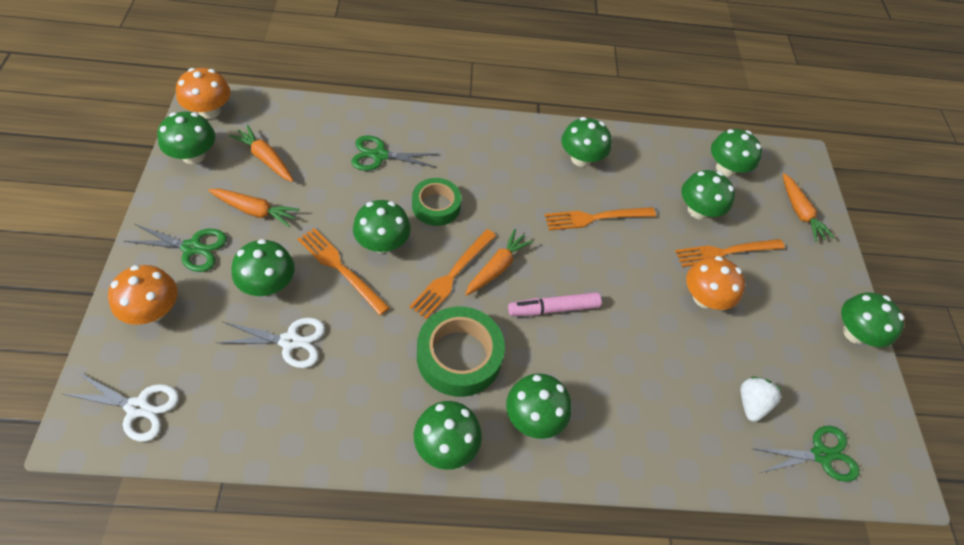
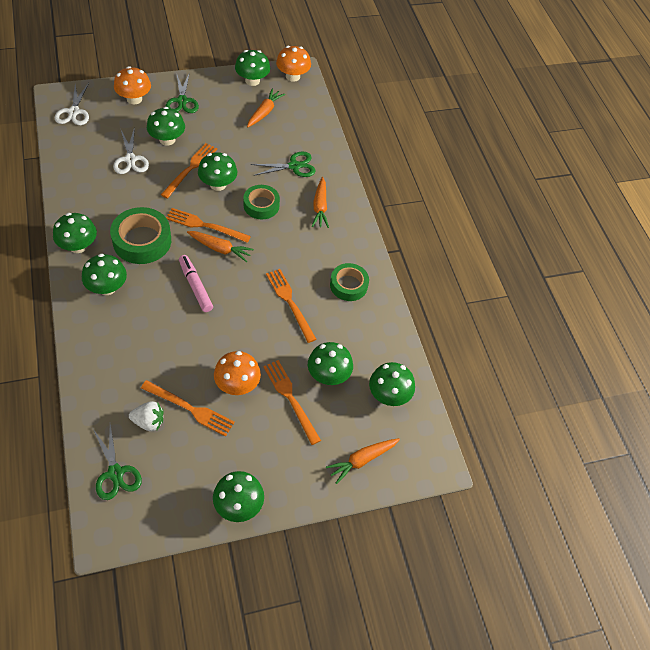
camera: 75 degrees right, 0 degrees up
orange carrot [208,189,300,227] -> orange carrot moved to [312,177,329,228]
green scissors [351,135,437,171] -> green scissors turned 90 degrees clockwise [251,151,315,177]
green mushroom [561,117,612,167] -> green tape [330,263,369,301]
none -> orange fork [141,380,235,436]

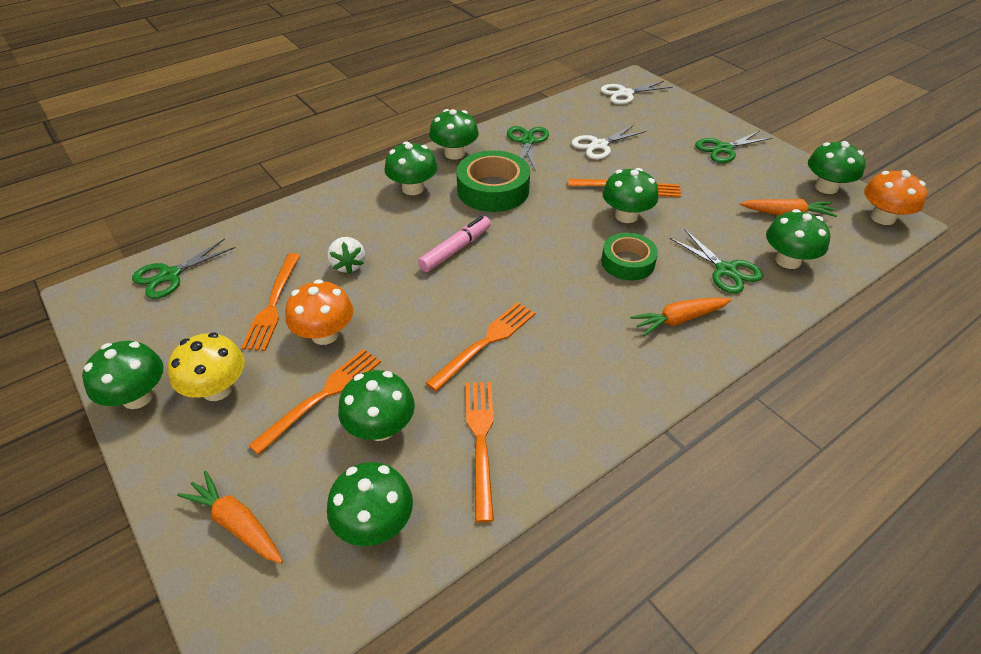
camera: 75 degrees right, 10 degrees down
orange mushroom [114,66,151,104] -> none
white strawberry [129,401,163,431] -> white strawberry moved to [327,237,365,274]
green mushroom [147,107,185,146] -> green mushroom moved to [766,209,830,269]
orange fork [166,208,251,243] -> orange fork moved to [466,382,494,523]
orange carrot [187,231,254,262] -> none
green tape [330,263,369,301] -> none
none -> yellow mushroom [168,333,245,401]
none -> green scissors [507,126,549,171]

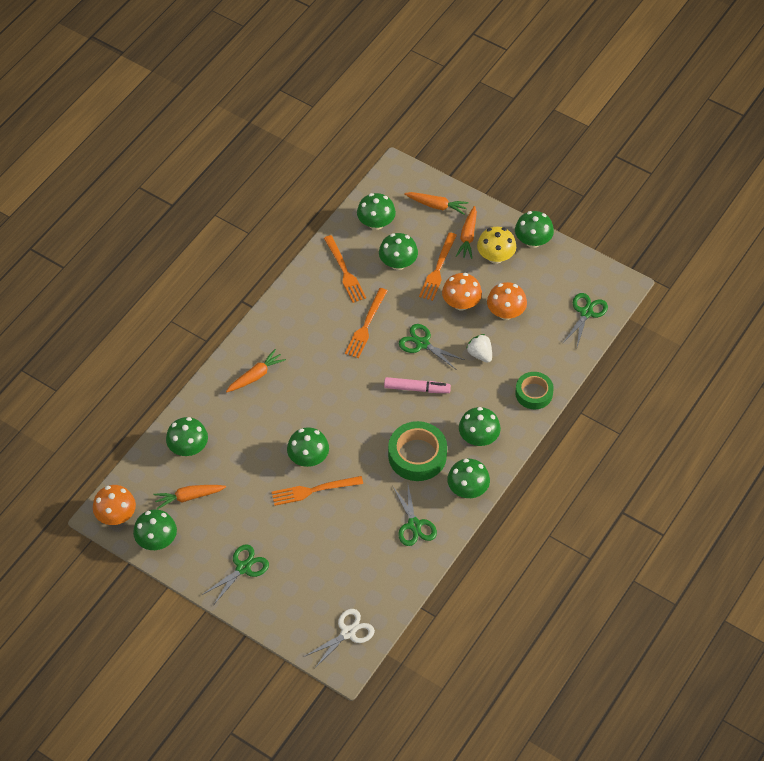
camera: 160 degrees right, 10 degrees up
orange fork [241,253,300,351] -> orange mushroom [487,282,527,320]
pink marker [418,216,491,272] -> pink marker turned 105 degrees counterclockwise [384,377,451,393]
white scissors [571,125,646,160] -> none
green tape [601,233,658,281] -> green tape moved to [515,372,554,409]
green scissors [670,230,763,294] -> green scissors moved to [399,324,464,370]
none -> orange carrot [456,206,477,259]

